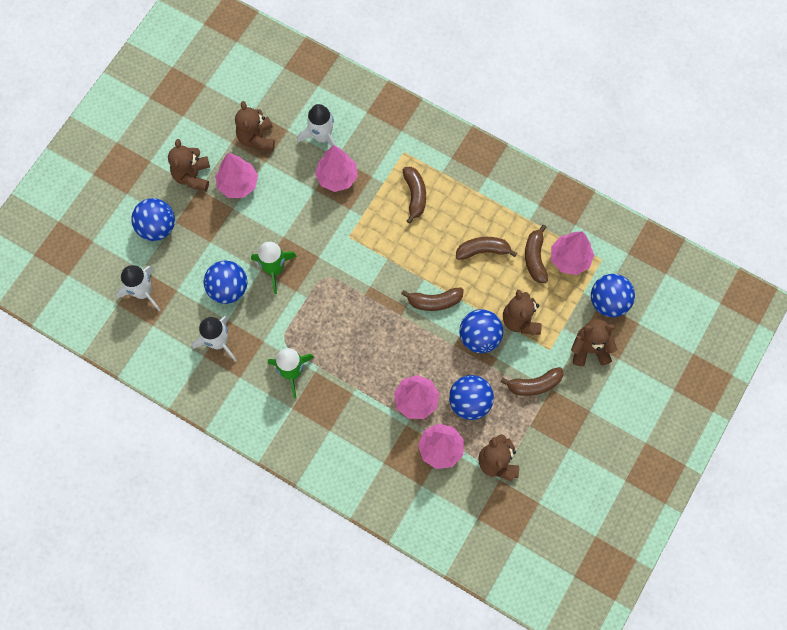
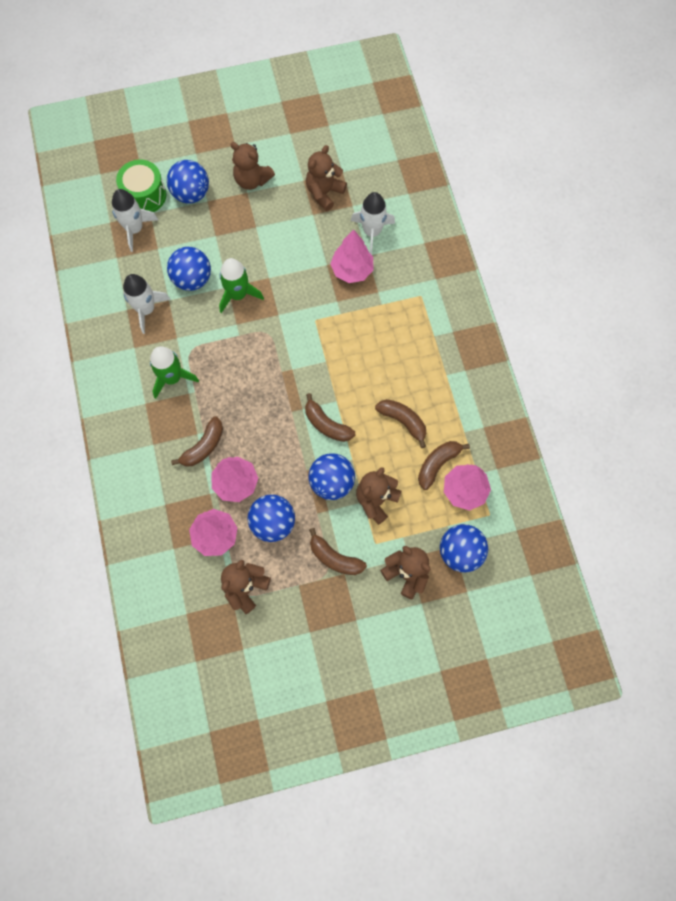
camera: 45 degrees right, 0 degrees up
brown teddy bear [168,139,210,192] -> brown teddy bear turned 105 degrees counterclockwise [230,142,275,190]
pink tree [215,153,258,198] -> none
brown banana [403,167,426,224] -> brown banana moved to [171,416,223,466]
none -> green drum [116,160,166,212]

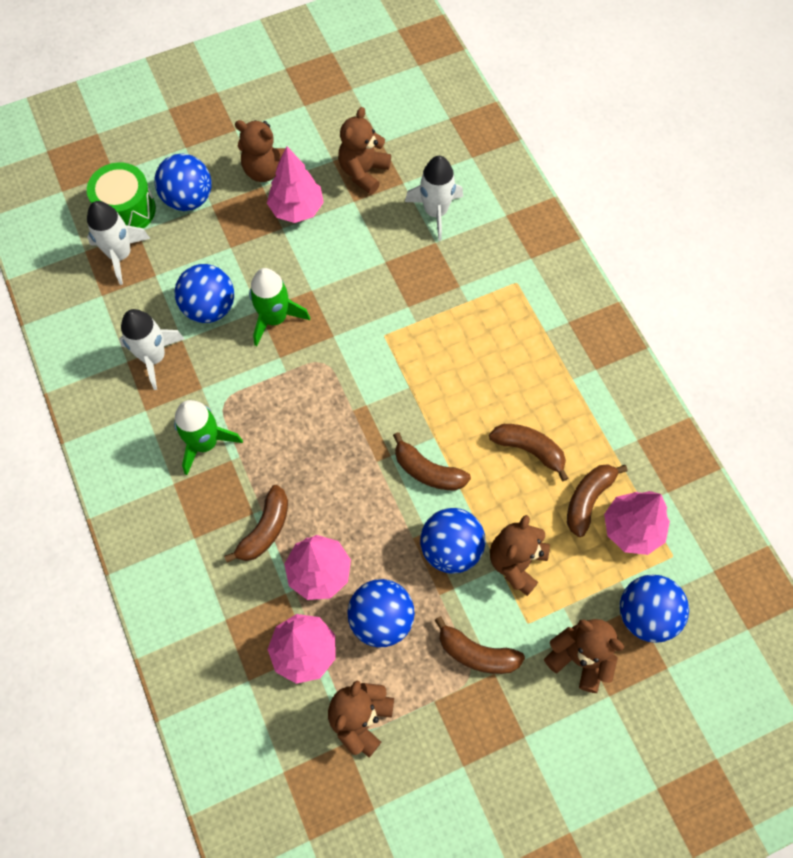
camera: 10 degrees left, 5 degrees down
pink tree [330,229,374,283] -> pink tree moved to [267,146,324,223]

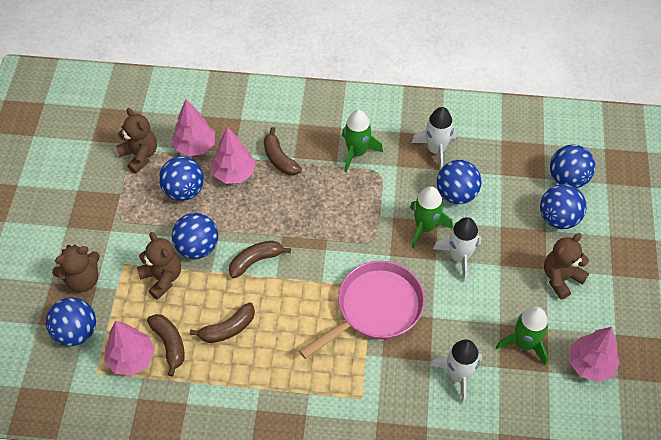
camera: 120 degrees right, 10 degrees down
green drum [87,163,156,229] -> blue ball [550,144,595,188]
white rocket [87,201,151,285] -> white rocket moved to [433,217,481,282]
pink tree [267,146,324,223] -> pink tree moved to [569,327,620,382]
brown teddy bear [338,107,391,194] -> green rocket [496,306,548,366]
brown banana [435,616,525,674] -> none
none -> pink pan [299,261,425,359]

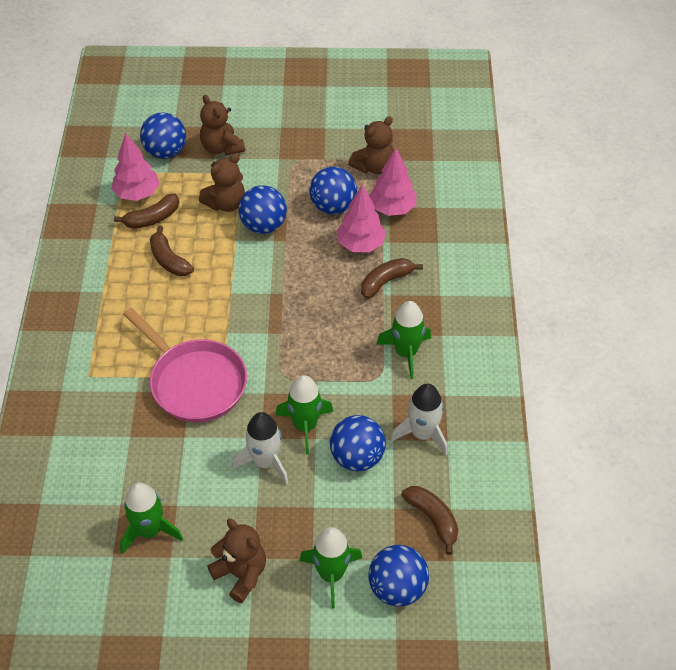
camera: 85 degrees right, 5 degrees down
brown banana [229,240,291,278] -> brown banana moved to [401,486,458,555]
white rocket [430,339,483,404] -> none
blue ball [540,184,586,229] -> green rocket [299,527,362,609]
pink tree [569,327,620,382] -> none

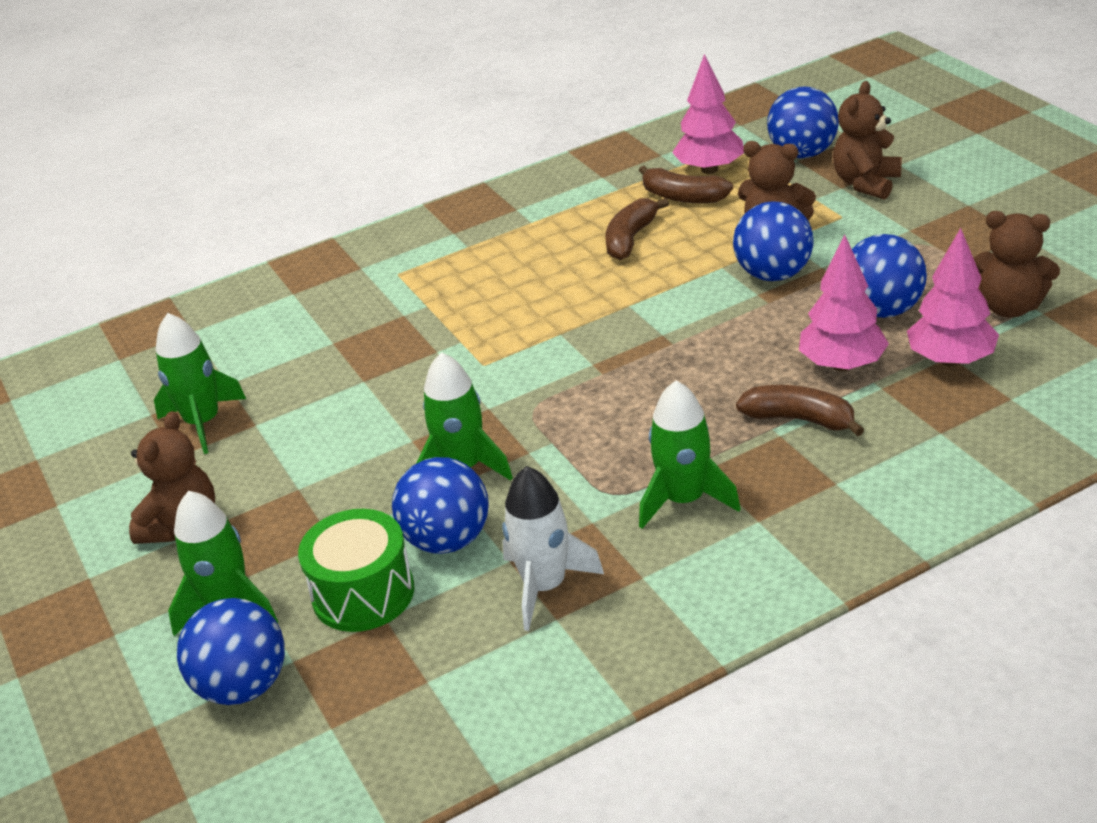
camera: 65 degrees right, 15 degrees down
pink pan [123,308,247,422] -> none
white rocket [232,412,288,485] -> none
brown banana [401,486,458,555] -> none
none -> green drum [298,509,414,632]

